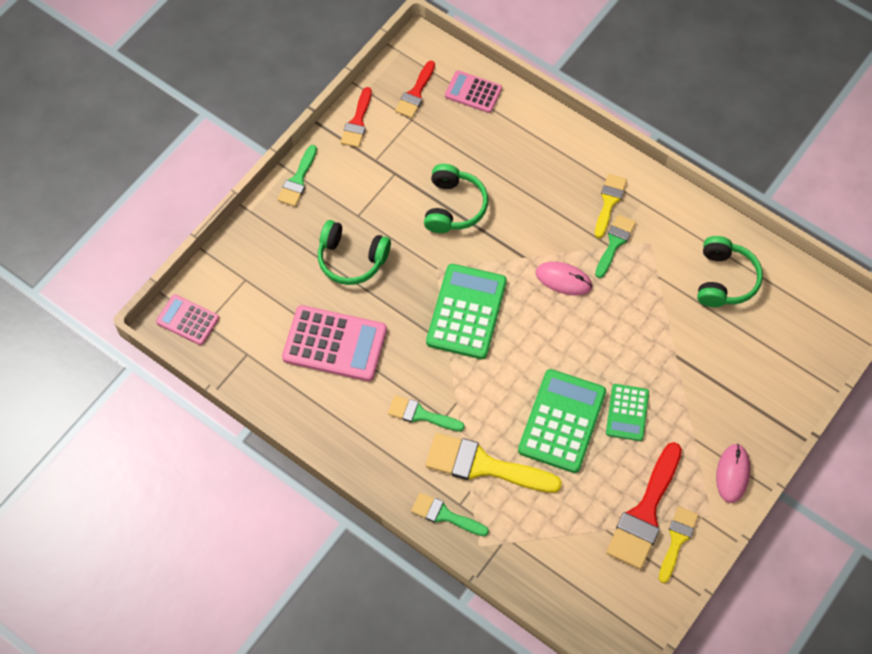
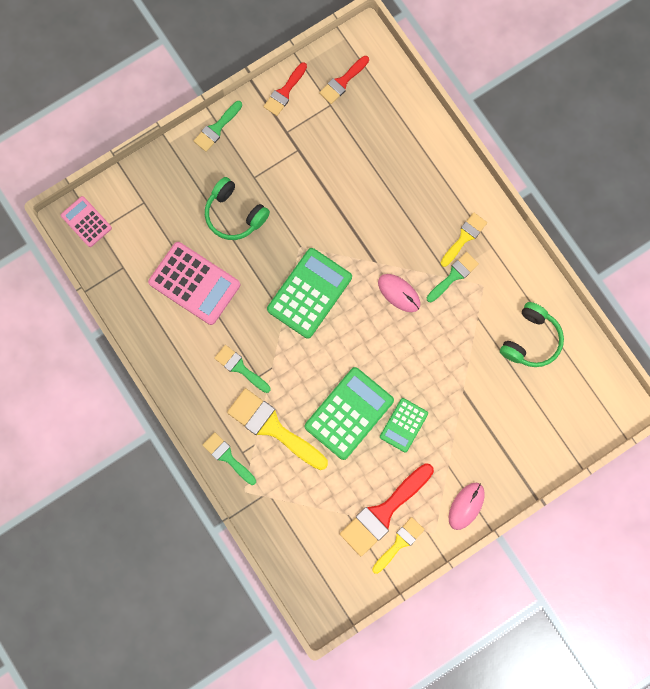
camera: 20 degrees right, 15 degrees up
green headphones [424,164,488,233] -> none
pink calculator [445,70,502,113] -> none

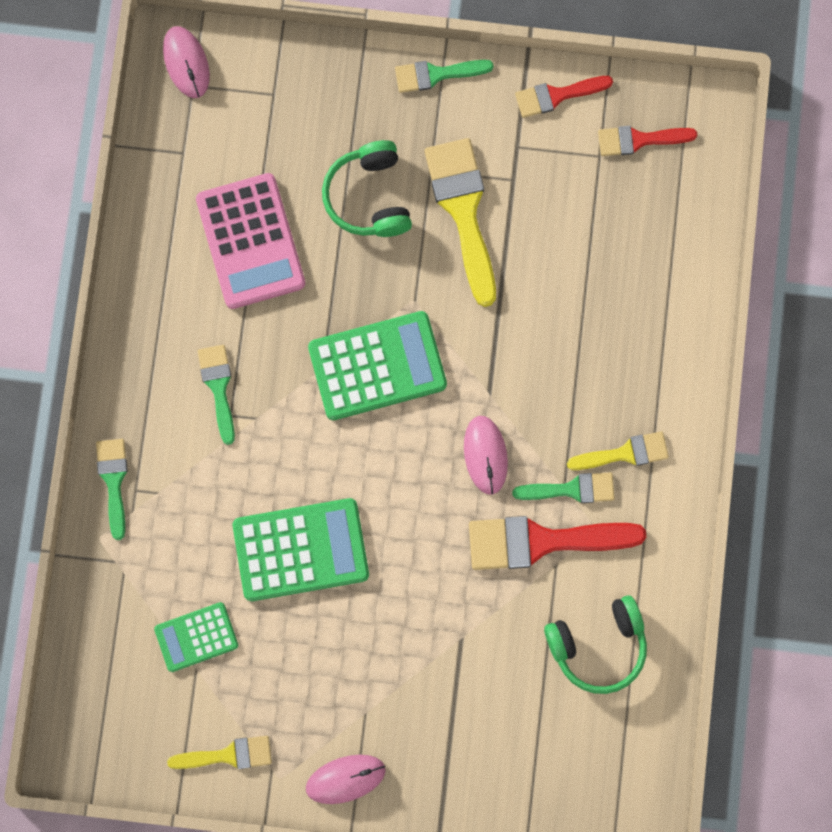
camera: 40 degrees right, 0 degrees up
pink calculator [61,196,112,247] -> pink mouse [163,26,210,98]
yellow brush [227,388,328,470] -> yellow brush moved to [425,138,496,307]
red brush [340,463,434,556] -> red brush moved to [469,516,646,570]
green calculator [380,398,428,452] -> green calculator moved to [154,602,238,672]

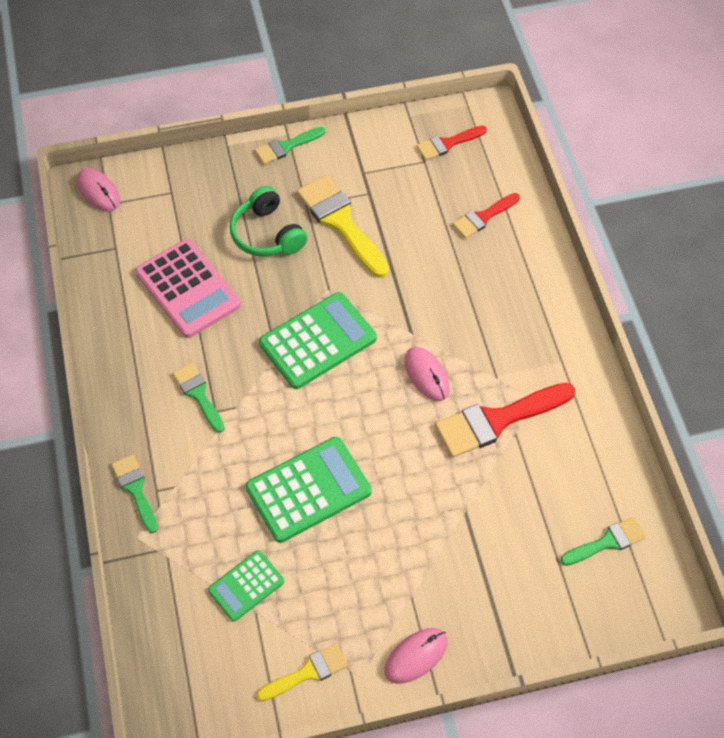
camera: 20 degrees left, 20 degrees down
green brush [512,472,615,503] -> green brush moved to [560,517,646,566]
red brush [515,76,613,118] -> red brush moved to [452,193,520,238]
green headphones [544,596,647,694] -> none
yellow brush [567,432,669,470] -> none

